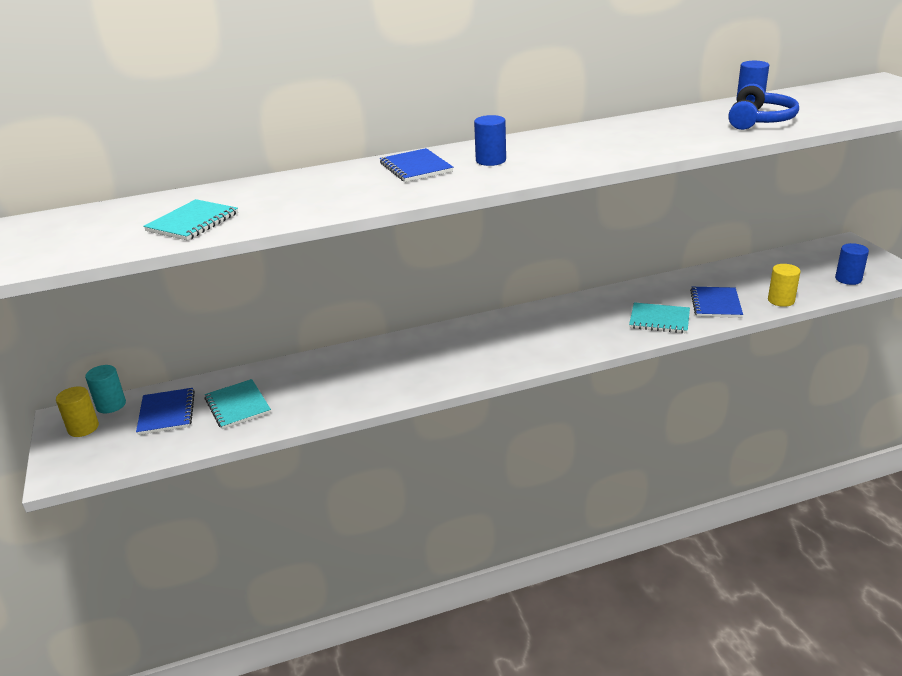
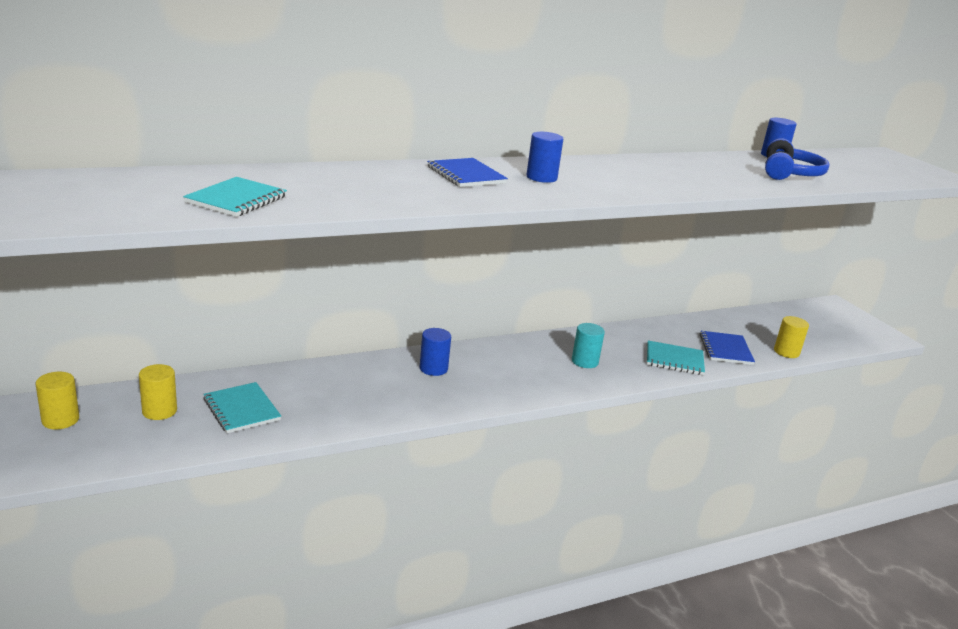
camera: 10 degrees left, 5 degrees down
turquoise cylinder [85,365,126,413] -> turquoise cylinder moved to [572,323,605,368]
blue notebook [136,388,195,435] -> yellow cylinder [139,364,177,420]
blue cylinder [835,243,869,285] -> blue cylinder moved to [420,328,451,376]

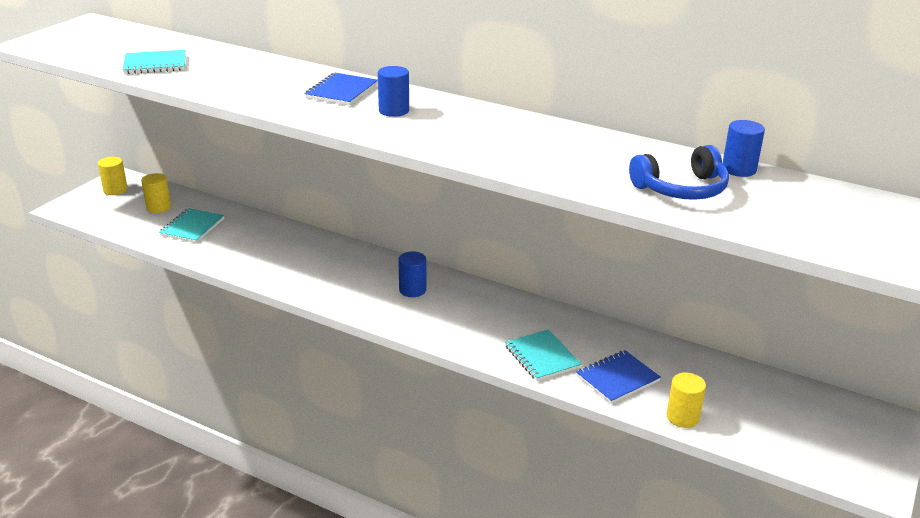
camera: 55 degrees right, 5 degrees up
blue cylinder [420,328,451,376] -> blue cylinder moved to [398,251,426,297]
turquoise cylinder [572,323,605,368] -> none

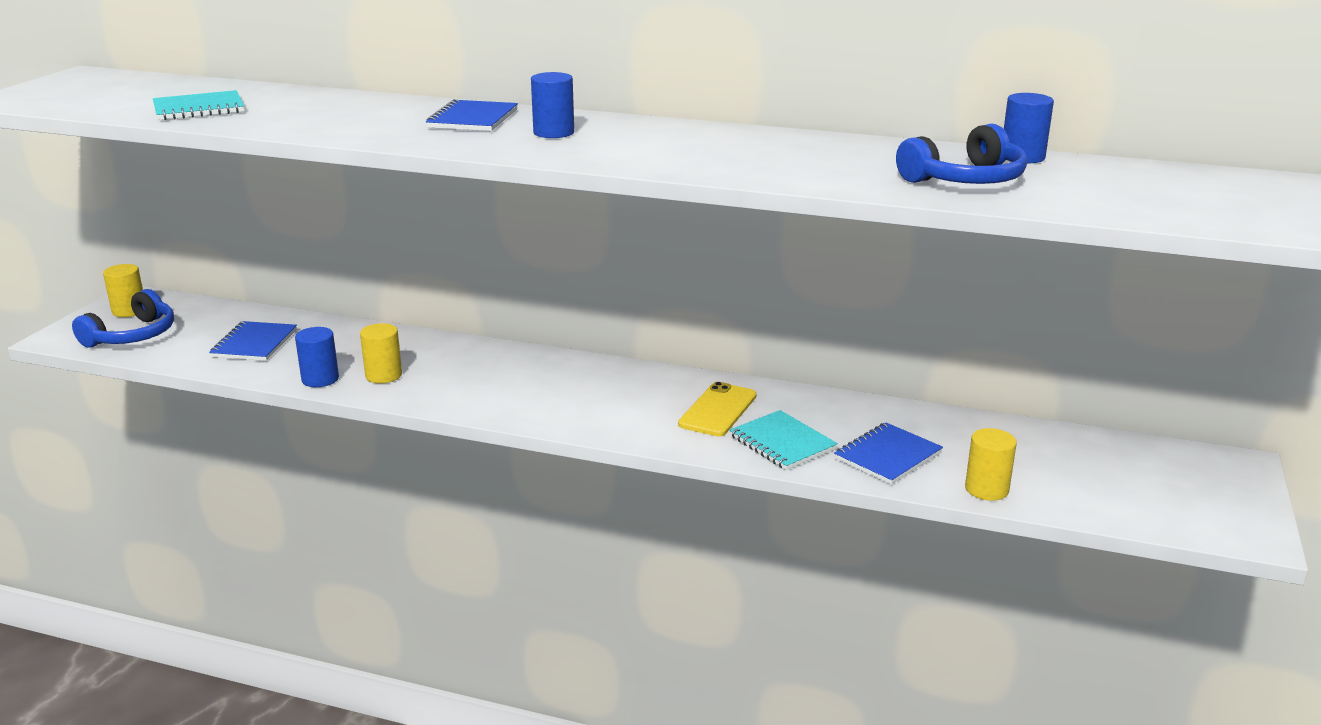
camera: 10 degrees left, 5 degrees down
yellow cylinder [141,173,171,213] -> yellow cylinder moved to [360,323,402,384]
turquoise notebook [159,208,224,243] -> blue notebook [209,321,297,361]
blue cylinder [398,251,426,297] -> blue cylinder moved to [295,327,339,387]
none -> blue headphones [72,289,174,348]
none -> yellow phone [678,382,757,436]

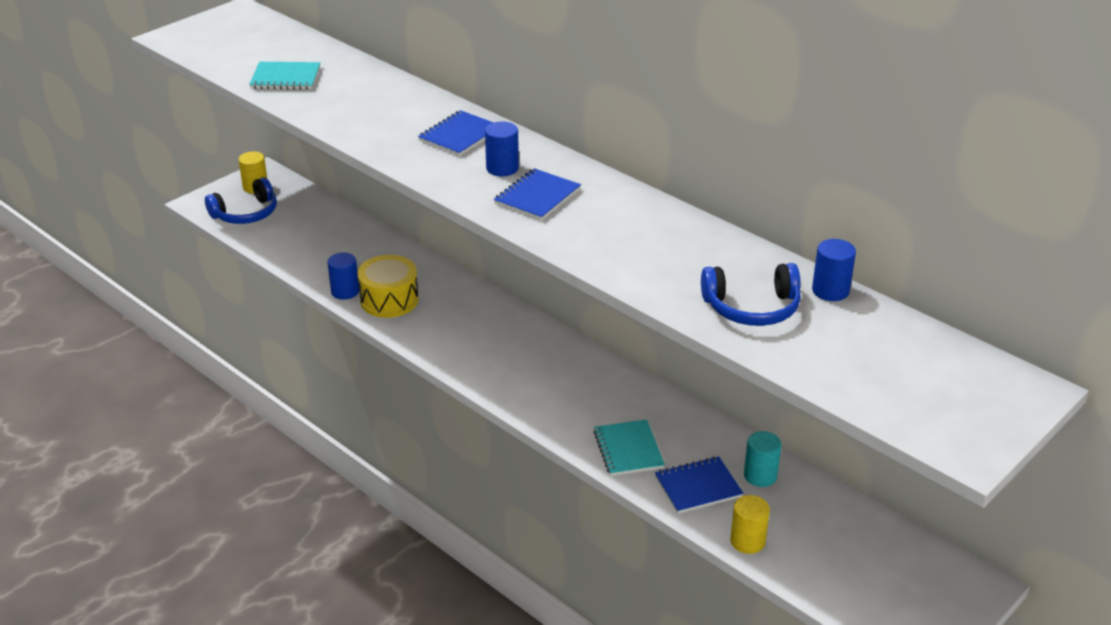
camera: 25 degrees right, 10 degrees up
blue notebook [209,321,297,361] -> blue notebook moved to [494,168,581,221]
yellow cylinder [360,323,402,384] -> yellow drum [357,255,419,318]
yellow phone [678,382,757,436] -> none
none -> turquoise cylinder [744,431,781,487]

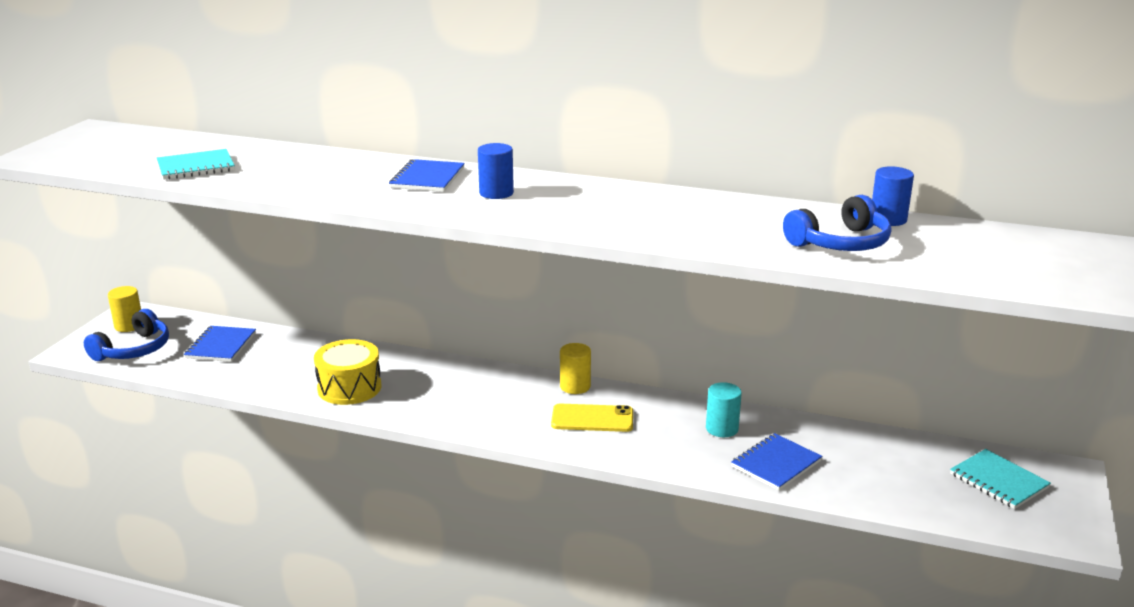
camera: 25 degrees left, 10 degrees down
blue cylinder [328,252,359,300] -> none
blue notebook [494,168,581,221] -> blue notebook moved to [184,326,256,362]
turquoise notebook [594,419,665,476] -> turquoise notebook moved to [950,449,1051,509]
yellow cylinder [730,495,770,554] -> yellow cylinder moved to [560,343,591,394]
turquoise cylinder [744,431,781,487] -> turquoise cylinder moved to [706,382,742,437]
none -> yellow phone [551,403,633,432]

